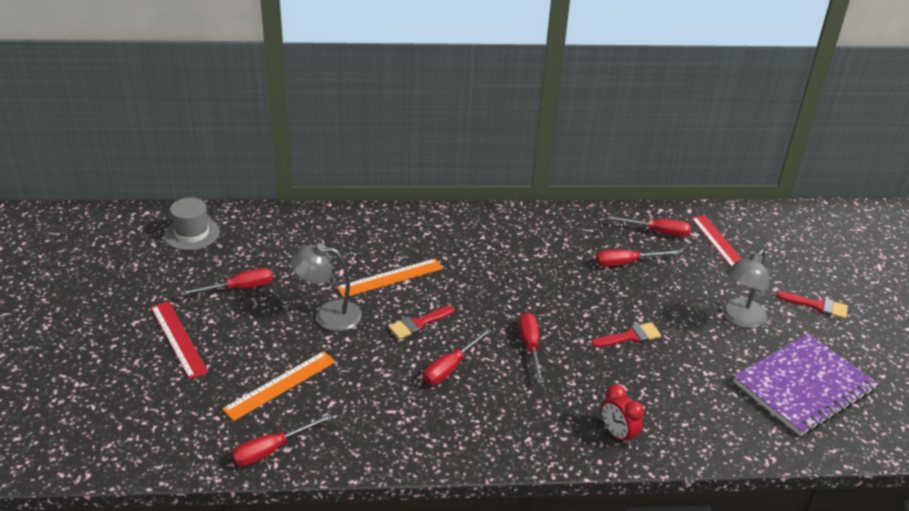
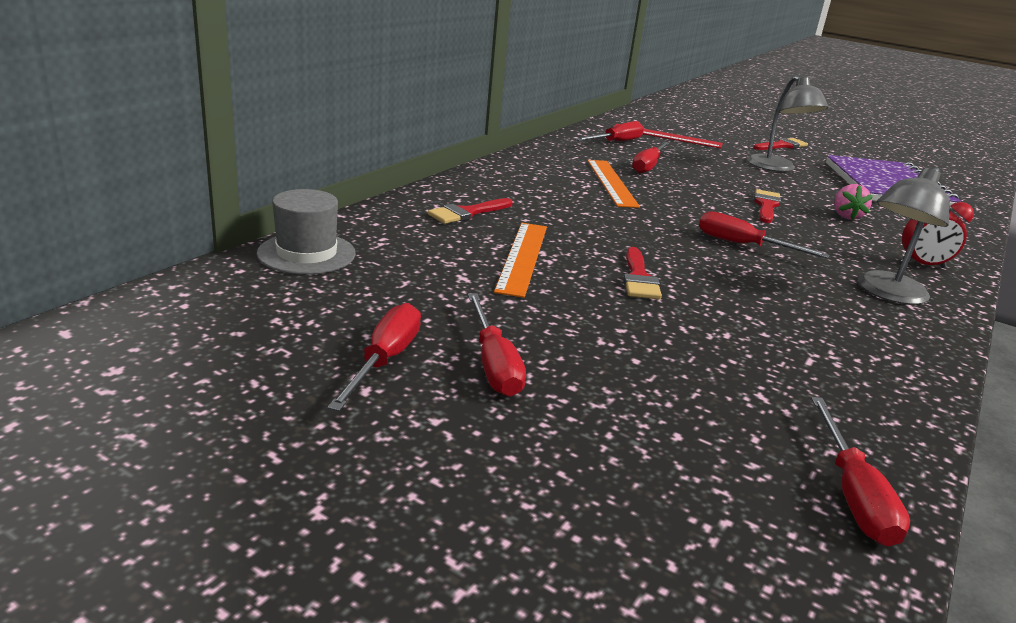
camera: 55 degrees left, 10 degrees down
red ruler [151,301,209,379] -> none
grey hat [164,198,220,250] -> grey hat moved to [257,189,356,275]
orange ruler [222,351,336,421] -> orange ruler moved to [587,160,640,208]
grey lamp [290,243,362,331] -> grey lamp moved to [858,167,950,305]
red screwdriver [423,328,492,385] -> red screwdriver moved to [468,293,526,397]
none -> red brush [428,198,513,224]
none -> pink strawberry [834,184,873,220]

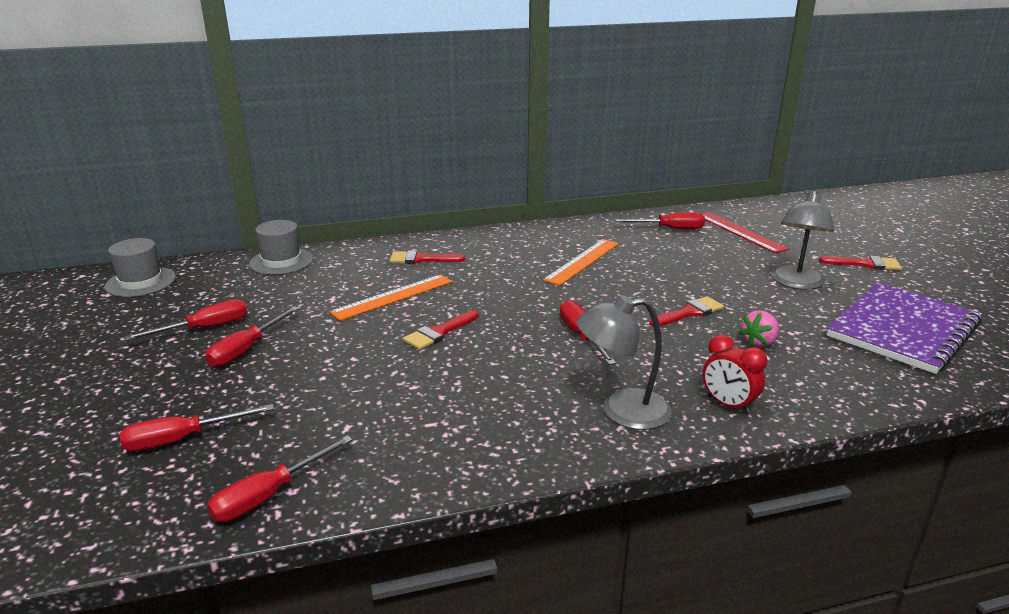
camera: 45 degrees right, 0 degrees up
red screwdriver [632,142,670,174] -> red screwdriver moved to [119,404,274,451]
none -> grey hat [105,238,176,297]

